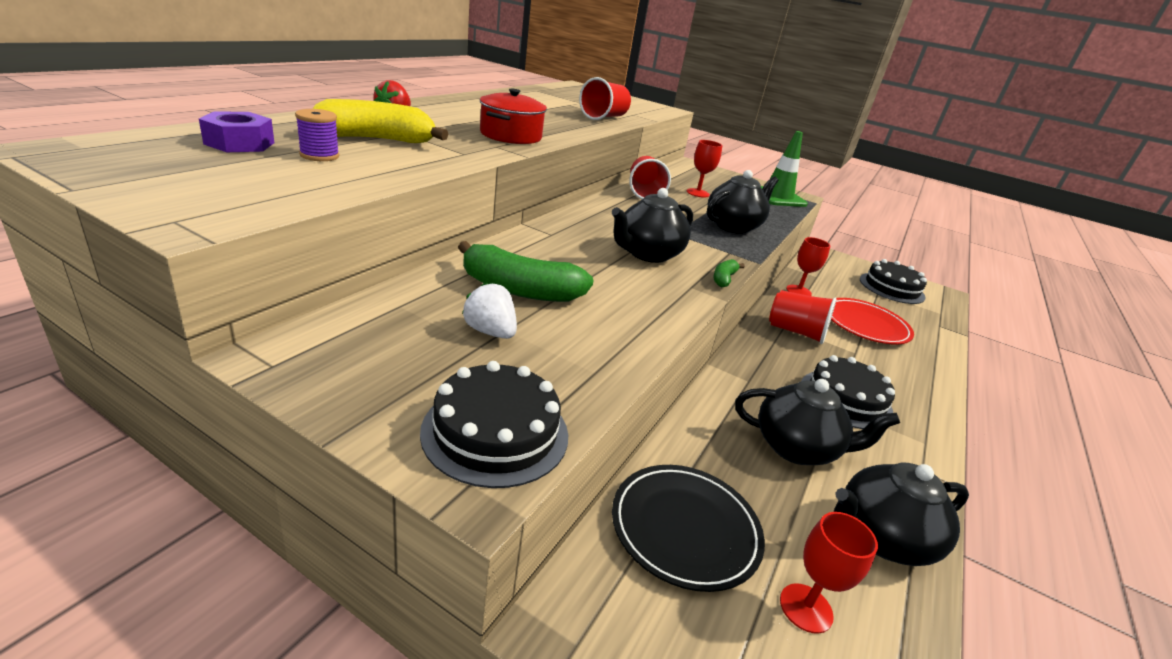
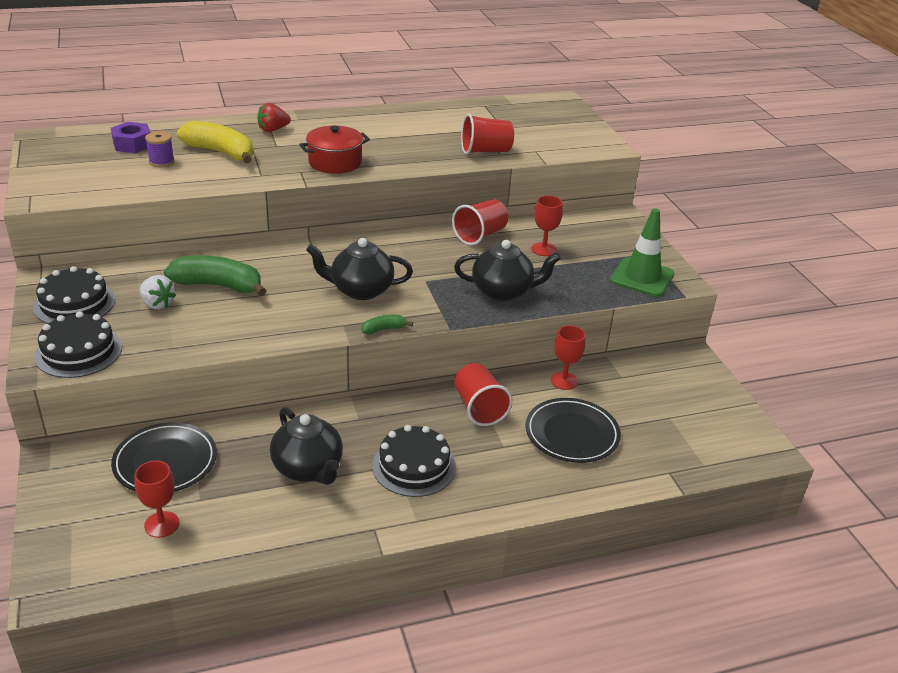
camera: 45 degrees right, 5 degrees up
green banana [458,241,594,302] -> green banana turned 135 degrees clockwise [164,255,267,296]
white strawberry [462,282,517,339] -> white strawberry turned 135 degrees clockwise [140,275,176,309]
red plate [831,298,914,345] -> black plate [526,398,621,463]
black teapot [833,463,969,566] -> none
black cake [860,259,927,304] -> black cake moved to [33,266,115,324]

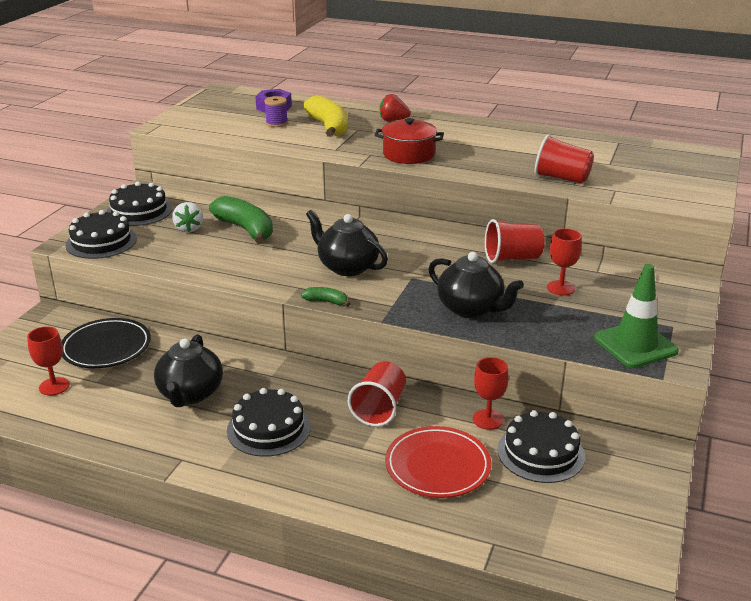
camera: 40 degrees right, 5 degrees down
black plate [526,398,621,463] -> red plate [385,426,491,498]
none -> black cake [497,410,585,483]

